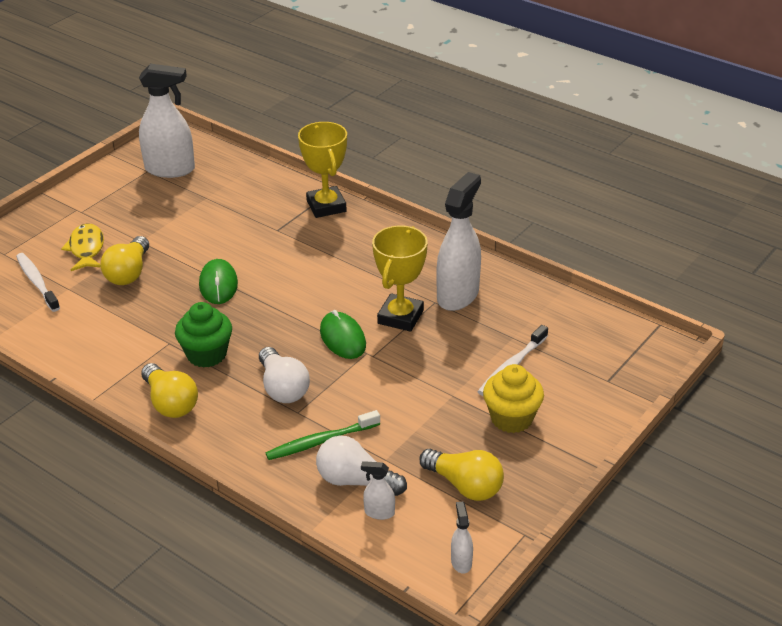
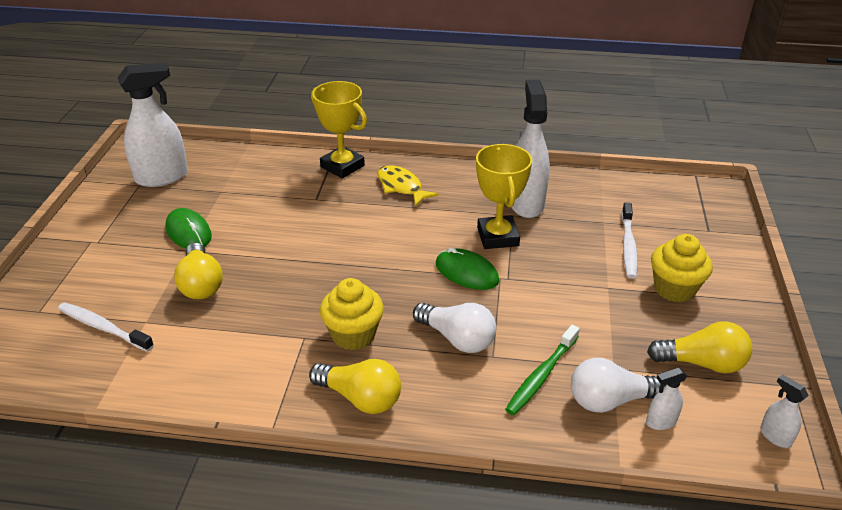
camera: 30 degrees left, 0 degrees up
yellow fish [61,223,104,271] -> yellow fish moved to [377,165,439,207]
green cupcake [175,302,232,368] -> yellow cupcake [320,278,384,350]
green mouse [199,259,238,304] -> green mouse moved to [166,208,212,249]

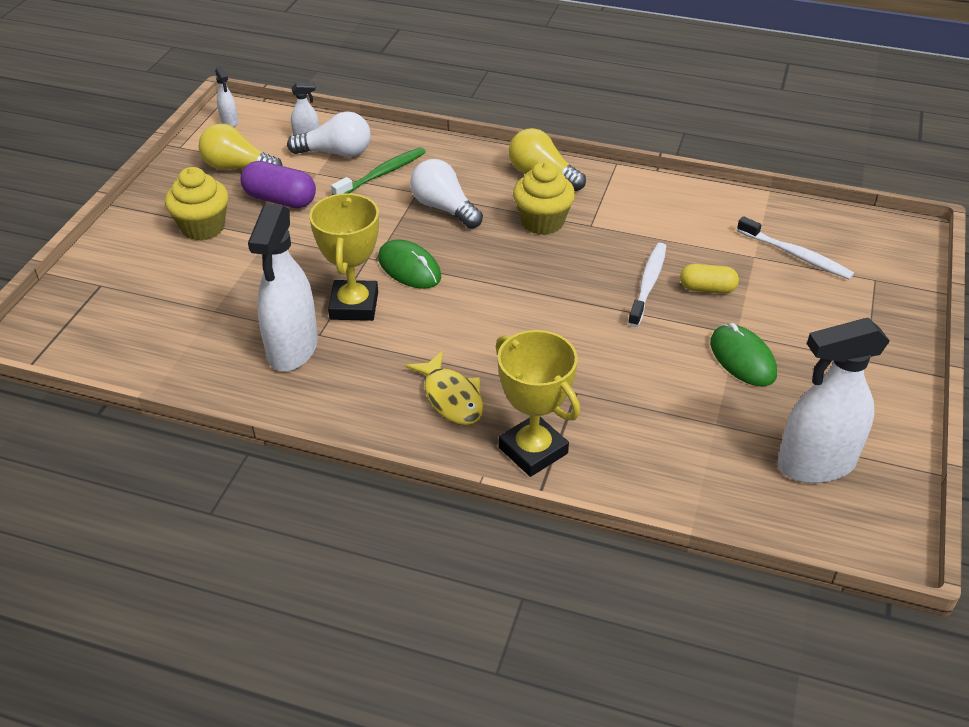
camera: 170 degrees left, 5 degrees up
yellow light bulb [174,243,223,300] -> yellow capsule [680,264,739,294]
white toothbrush [622,202,638,279] -> white toothbrush moved to [628,243,666,327]
none -> purple capsule [240,161,316,208]

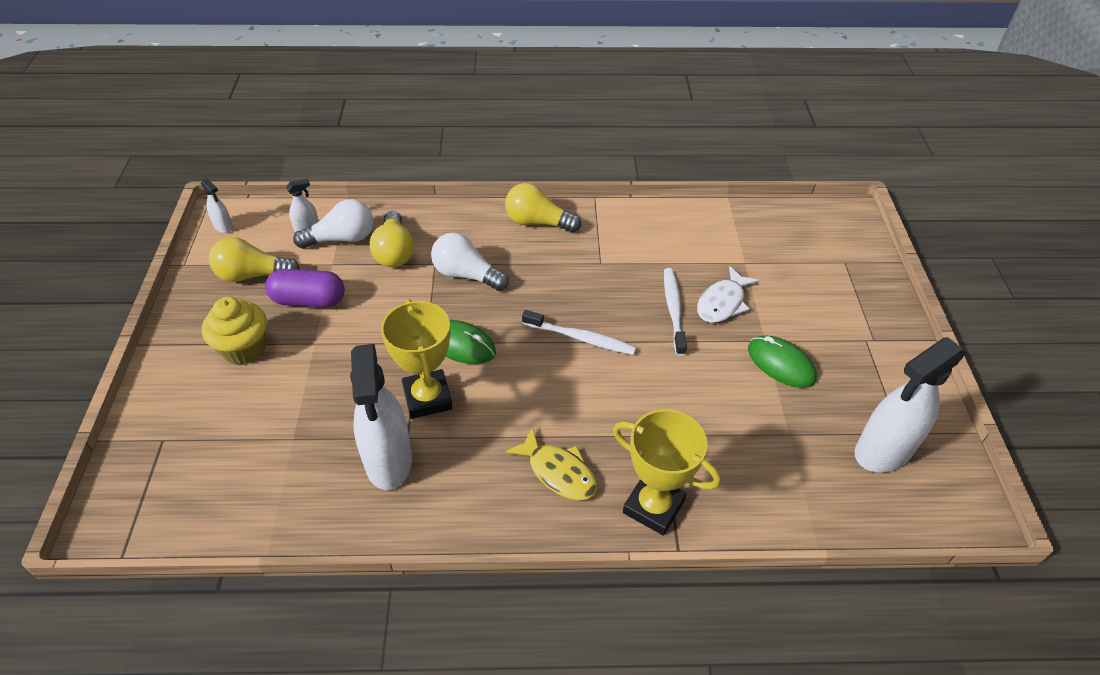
camera: 20 degrees left, 5 degrees up
green toothbrush [331,147,426,195] -> yellow light bulb [370,211,414,267]
yellow cupcake [513,161,575,235] -> none
yellow capsule [680,264,739,294] -> white fish [697,266,759,323]
white toothbrush [737,216,854,280] -> white toothbrush moved to [522,310,636,355]

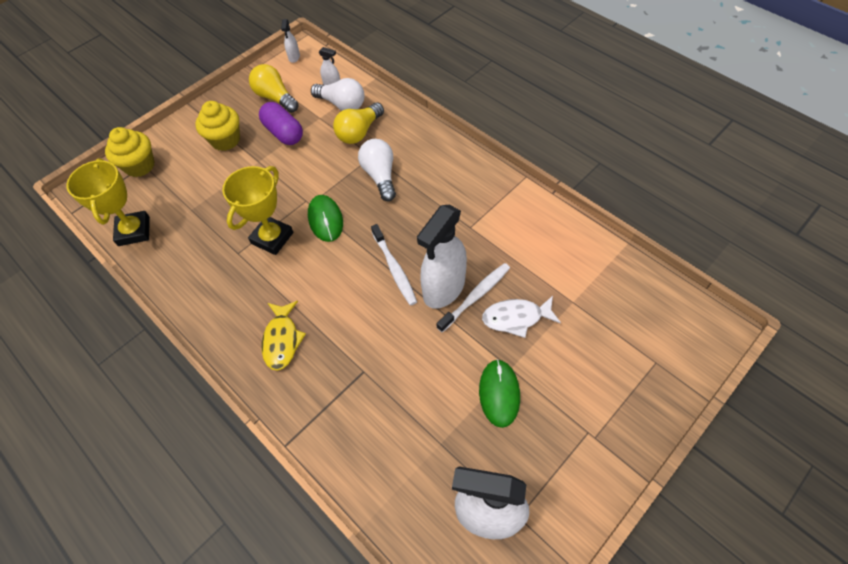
camera: 50 degrees right, 10 degrees up
white spray bottle [350,344,412,490] -> white spray bottle moved to [417,205,467,309]
yellow light bulb [505,183,581,233] -> none
yellow trophy [613,409,721,536] -> yellow trophy moved to [66,158,150,246]
none -> yellow cupcake [105,127,155,177]

